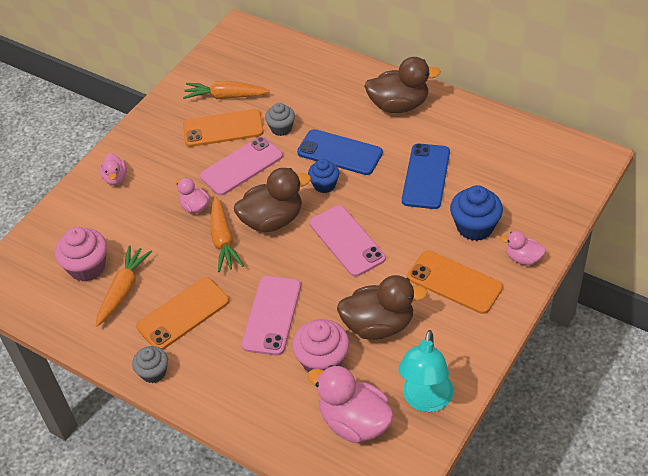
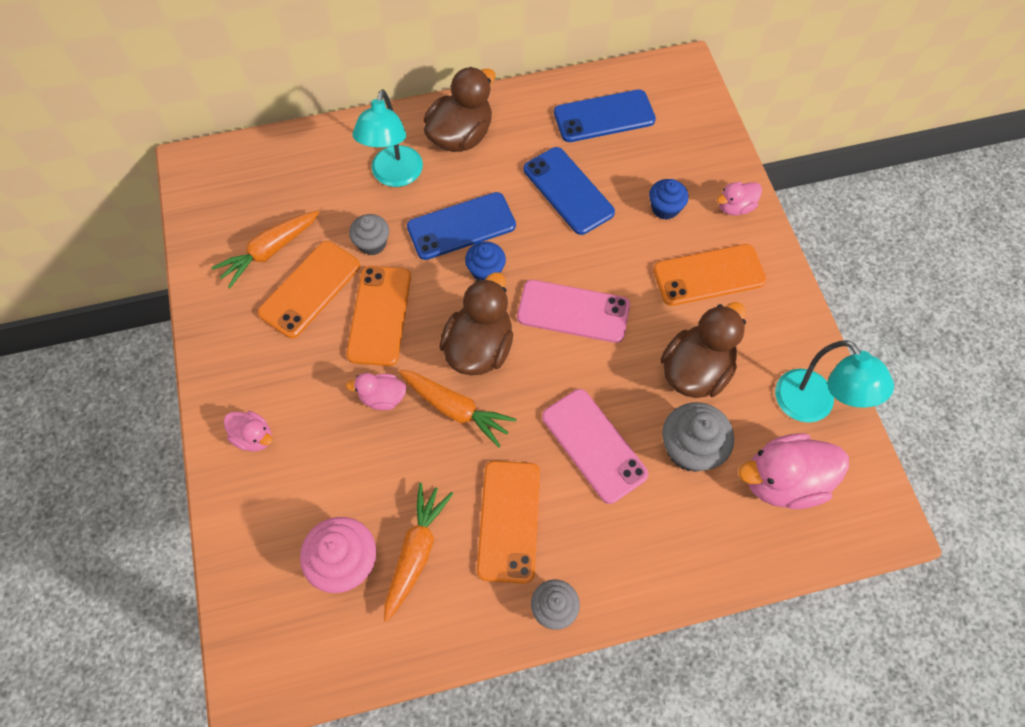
camera: 50 degrees left, 15 degrees up
orange carrot [96,246,152,327] -> orange carrot turned 45 degrees clockwise [384,483,453,622]
pink phone [200,137,283,196] -> orange phone [346,266,411,366]
pink cupcake [292,319,349,372] -> grey cupcake [662,402,734,472]
blue cupcake [450,185,503,241] -> blue cupcake [649,179,689,220], size x0.64
none -> turquoise lamp [352,89,423,187]
none -> blue phone [554,89,656,142]

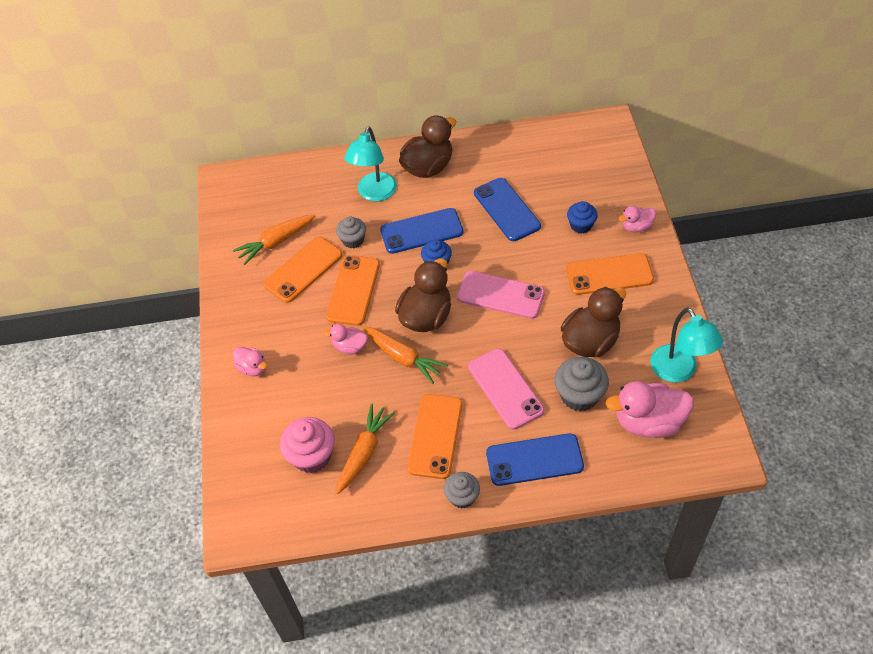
camera: 10 degrees right, 10 degrees down
blue phone [554,89,656,142] -> blue phone moved to [486,433,584,486]

